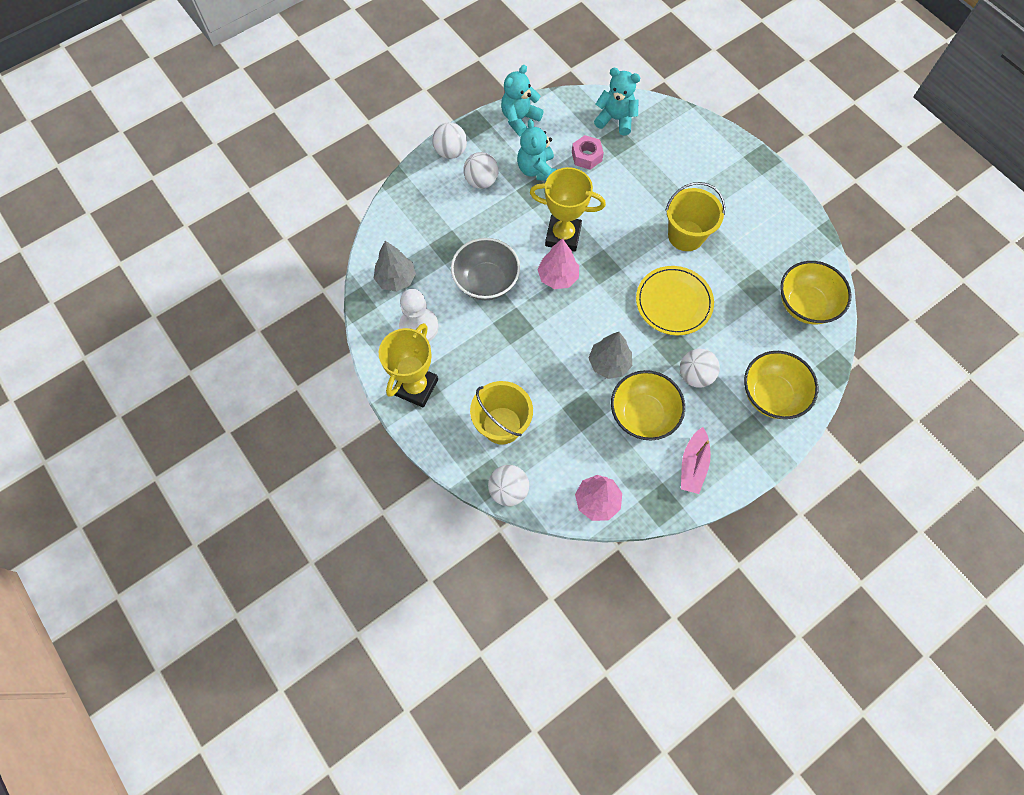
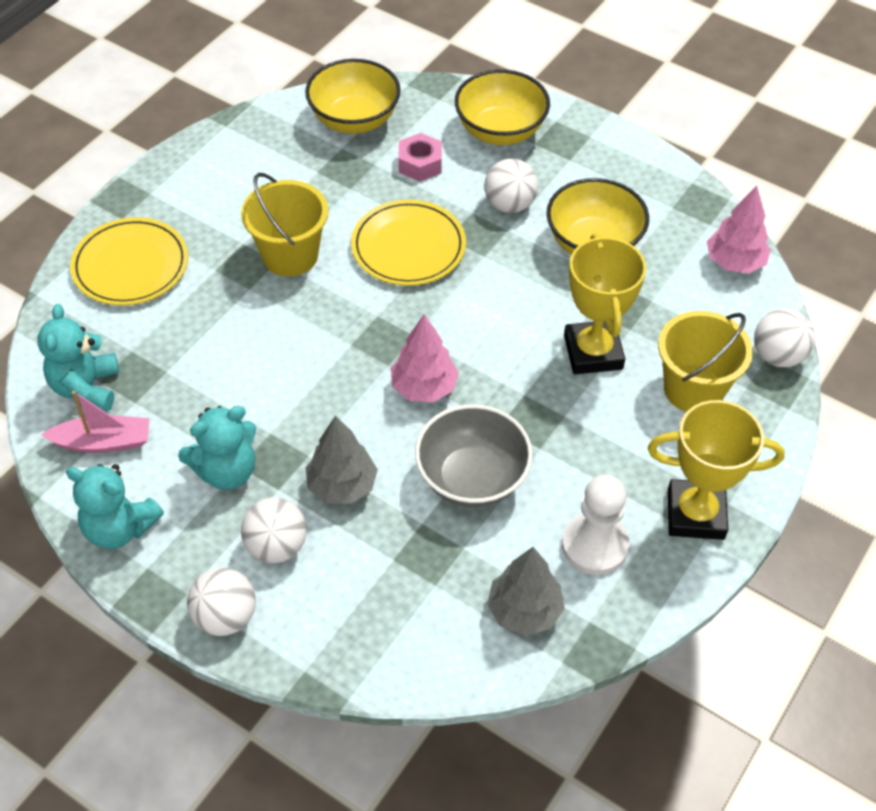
camera: 110 degrees left, 15 degrees down
yellow trophy [530,167,606,252] -> yellow trophy moved to [564,233,646,374]
pink nut [572,135,604,170] -> pink nut moved to [398,133,442,182]
grey tree [589,332,632,379] -> grey tree moved to [305,416,378,504]
pink boat [681,427,711,494] -> pink boat moved to [41,391,149,453]
none -> yellow plate [70,217,188,305]

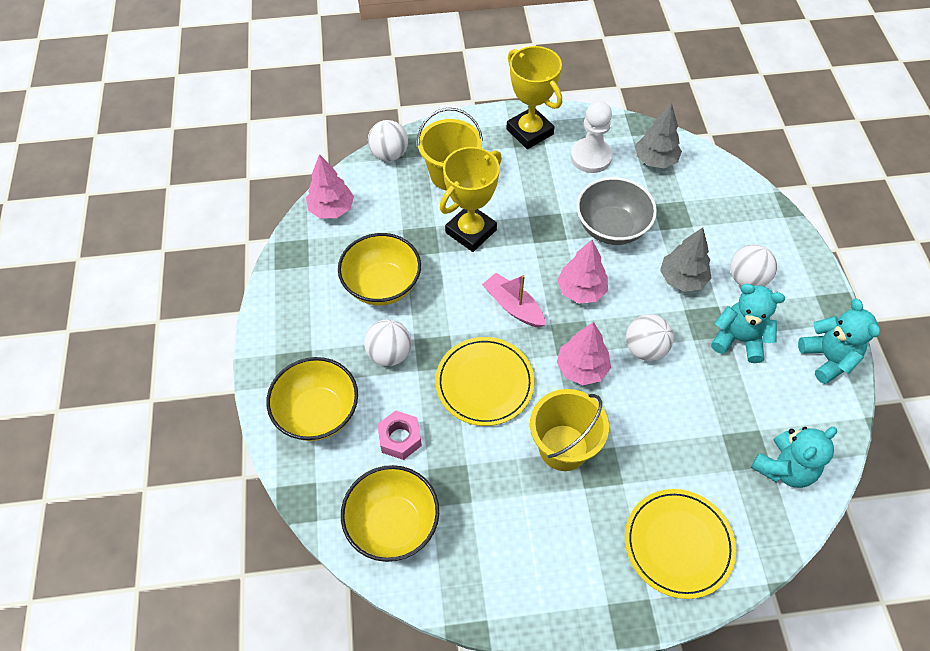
camera: 130 degrees left, 5 degrees up
pink boat [41,391,149,453] -> pink boat moved to [482,273,546,327]
white ball [187,567,256,636] -> white ball moved to [626,314,674,361]
none -> pink tree [557,322,611,385]

